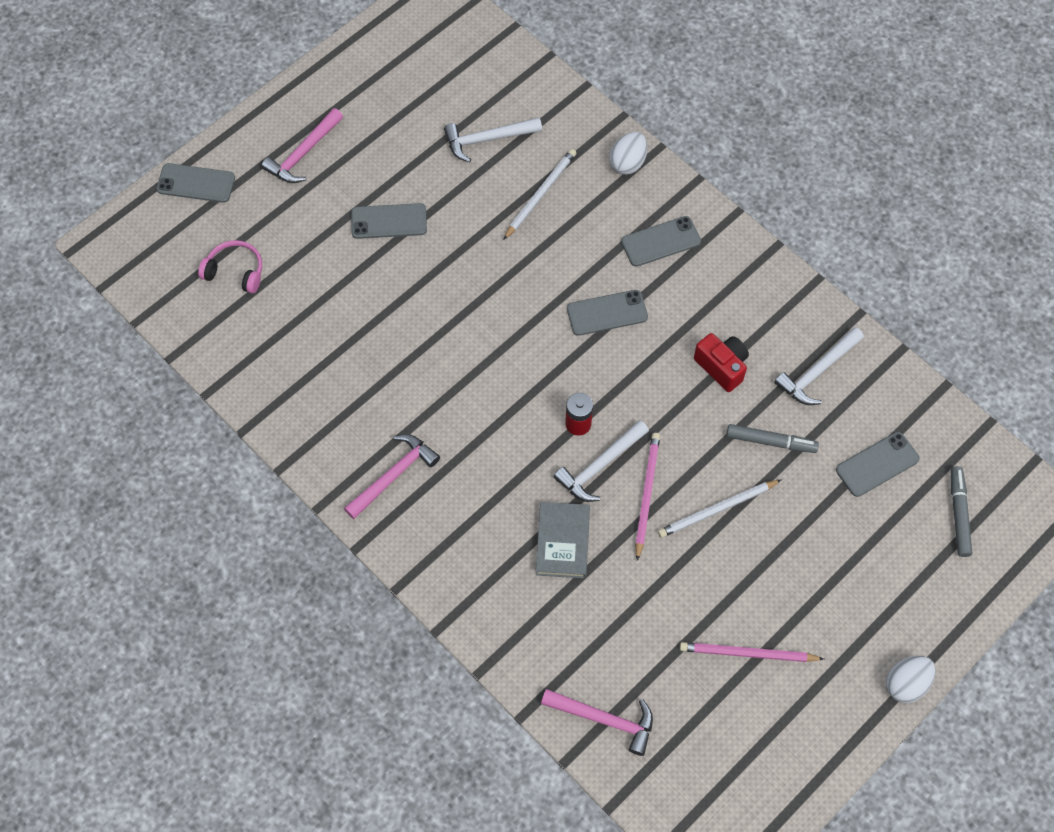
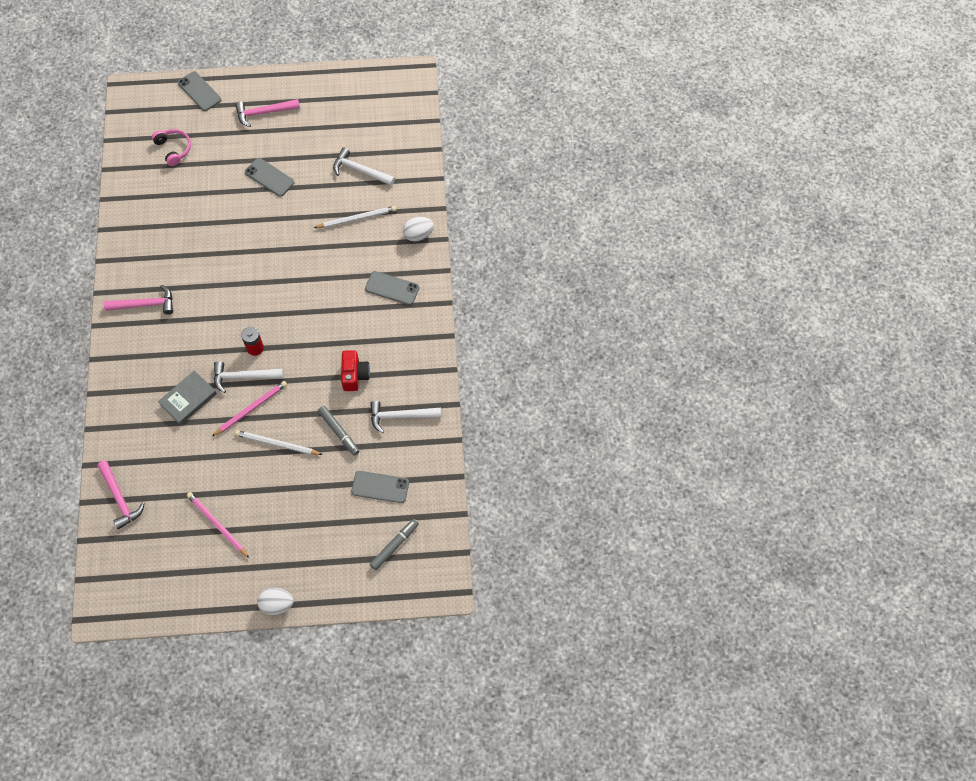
camera: 40 degrees right, 0 degrees up
grey phone [567,290,648,336] -> none

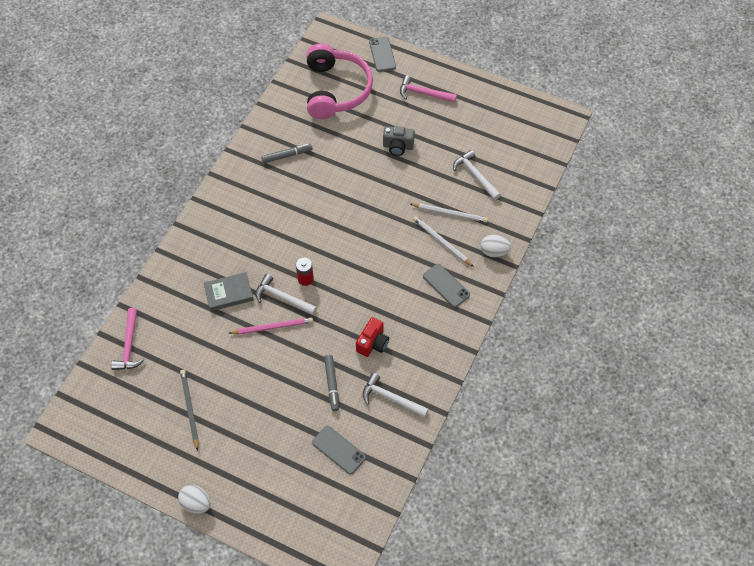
camera: 30 degrees right, 5 degrees down
pink hammer [104,285,173,315] -> none
pink headphones [152,129,191,166] -> pink headphones [307,43,373,119], size x2.24
pink pencil [187,492,249,558] -> grey pencil [180,370,199,451]
white pencil [235,430,323,455] -> white pencil moved to [413,216,474,267]
grey phone [245,158,295,197] -> grey camera [383,126,415,156]
grey marker [370,519,419,570] -> grey marker moved to [261,144,313,163]

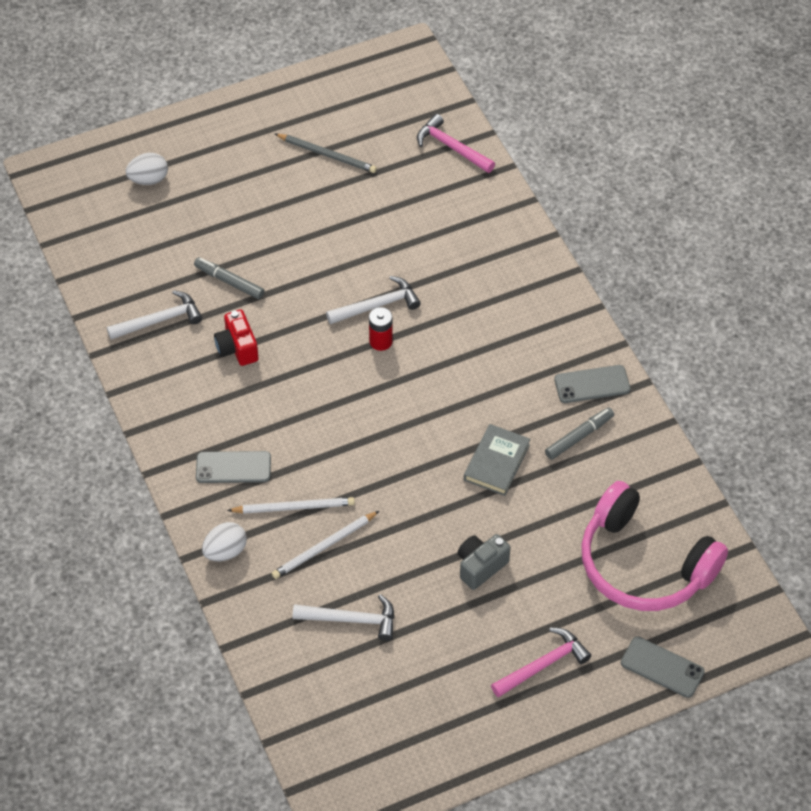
camera: 130 degrees right, 5 degrees down
white egg [178,485,211,514] -> white egg moved to [126,153,168,185]
grey book [203,272,254,311] -> grey book moved to [464,424,530,496]
pink pencil [229,317,313,334] -> none
grey marker [261,144,313,163] -> grey marker turned 150 degrees counterclockwise [545,407,614,460]
grey phone [312,426,366,474] -> grey phone moved to [554,365,631,403]

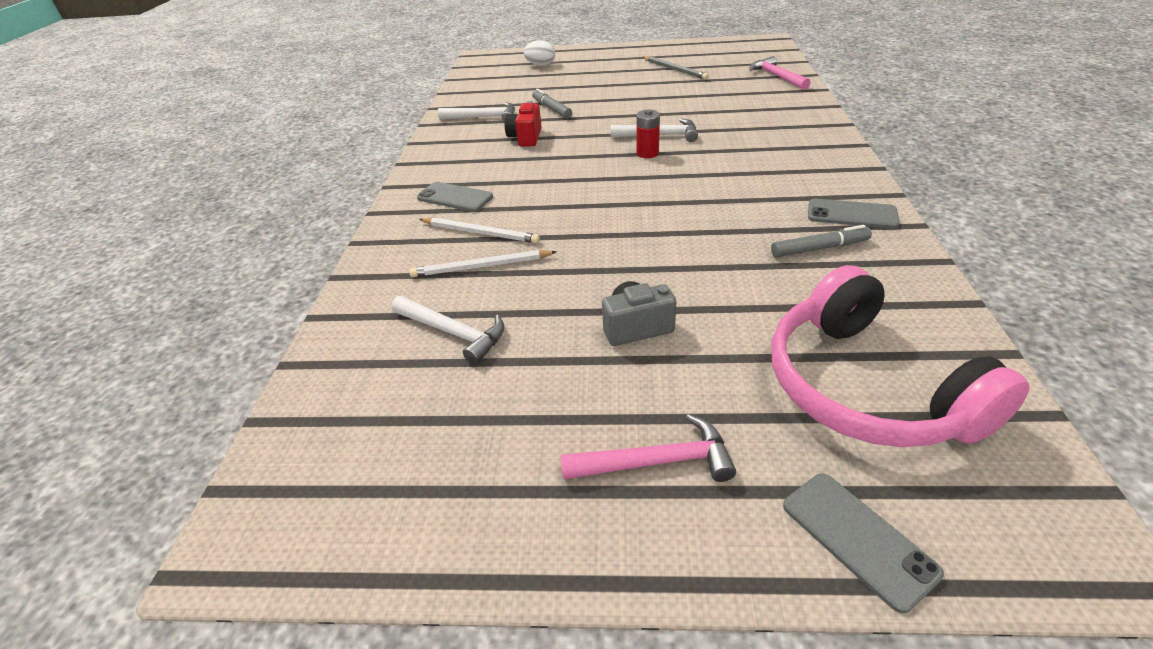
camera: 30 degrees right, 15 degrees down
white egg [202,522,247,561] -> none
grey book [464,424,530,496] -> none

